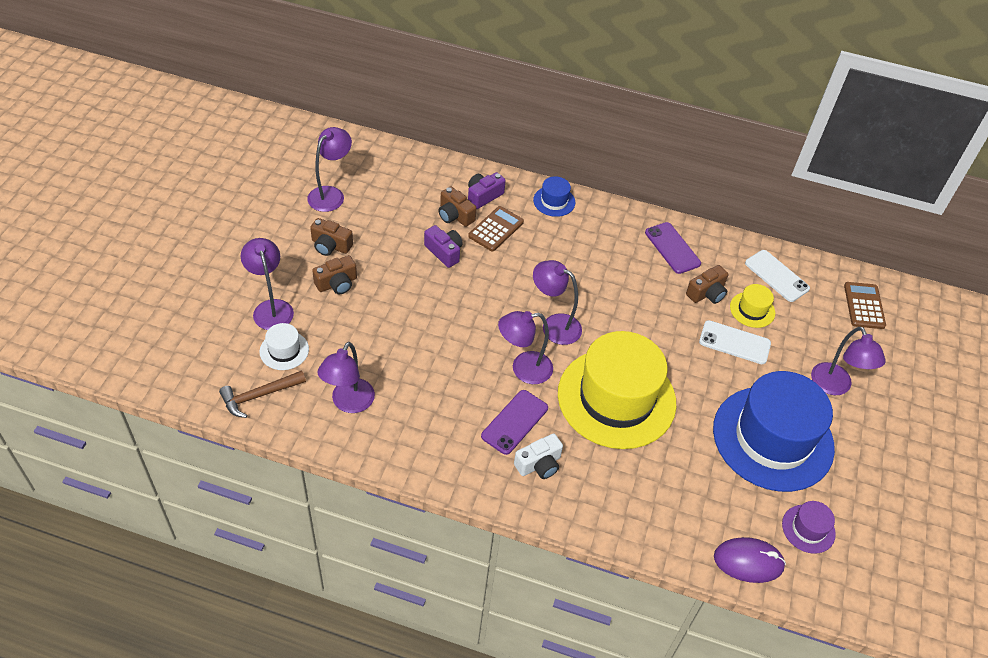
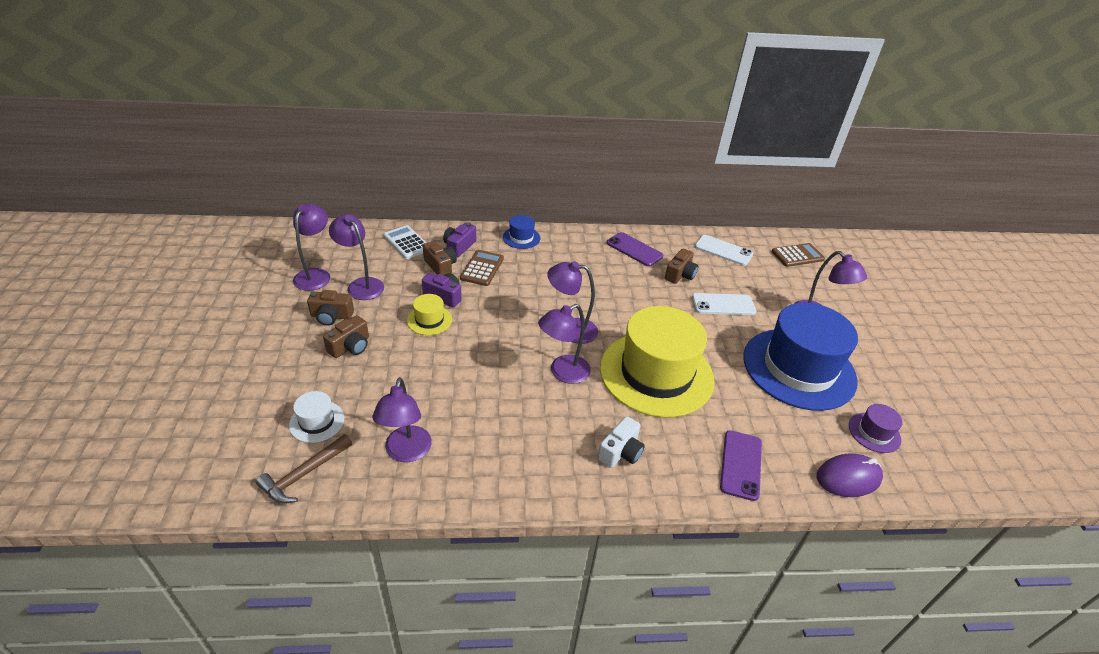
camera: 20 degrees left, 10 degrees down
purple lamp [241,238,294,330] -> purple lamp moved to [329,214,384,300]
brown camera [438,186,476,227] -> brown camera turned 150 degrees counterclockwise [423,241,457,276]
purple phone [481,390,548,455] -> purple phone moved to [720,430,762,501]
yellow hat [730,284,775,328] -> yellow hat moved to [407,294,452,335]
brown calculator [844,282,886,329] -> brown calculator turned 90 degrees clockwise [772,243,825,267]
none -> white calculator [384,225,426,259]

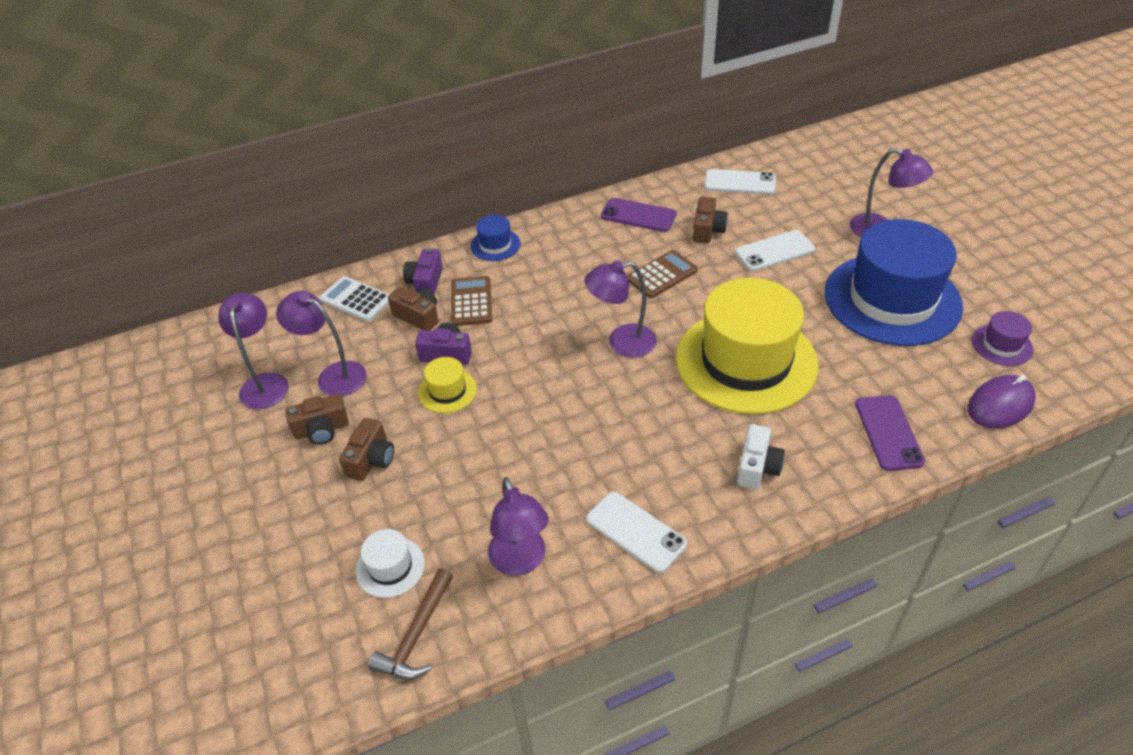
camera: 15 degrees left, 5 degrees up
purple lamp [538,304,591,384] -> none
brown calculator [772,243,825,267] -> brown calculator moved to [627,250,698,298]
none -> white phone [586,492,687,573]

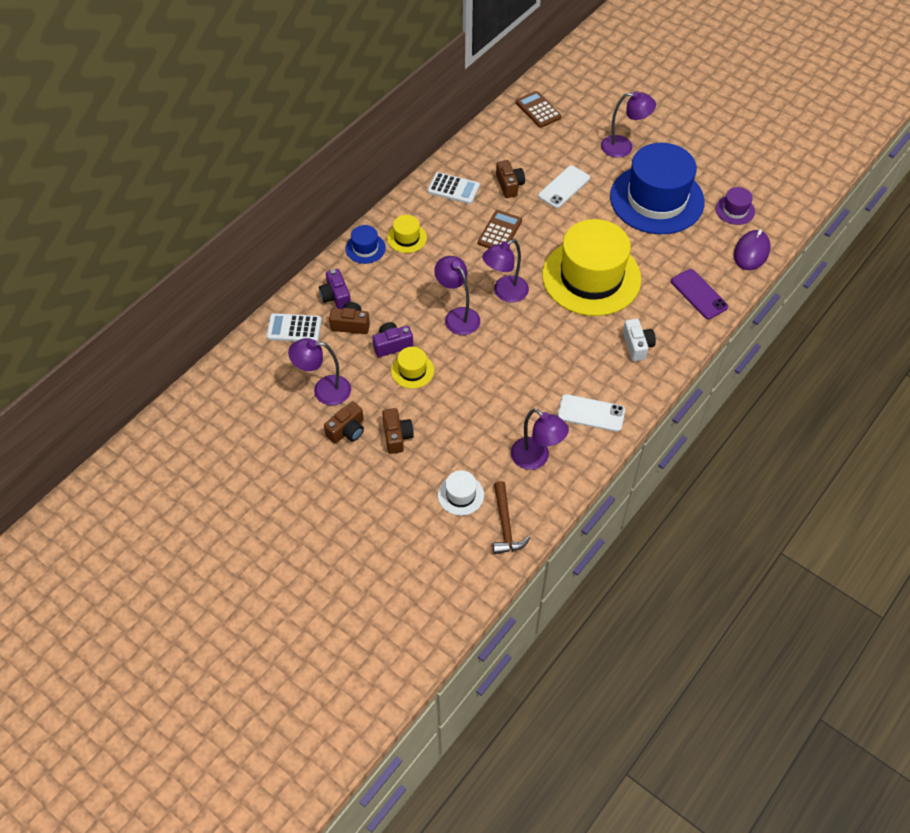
camera: 30 degrees left, 10 degrees up
purple lamp [218,293,289,409] -> purple lamp moved to [434,256,480,335]
brown calculator [451,276,492,326] -> brown calculator moved to [516,91,562,128]
purple phone [601,198,677,232] -> white calculator [427,172,480,204]
white phone [704,169,776,195] -> none
none -> yellow hat [387,215,427,253]

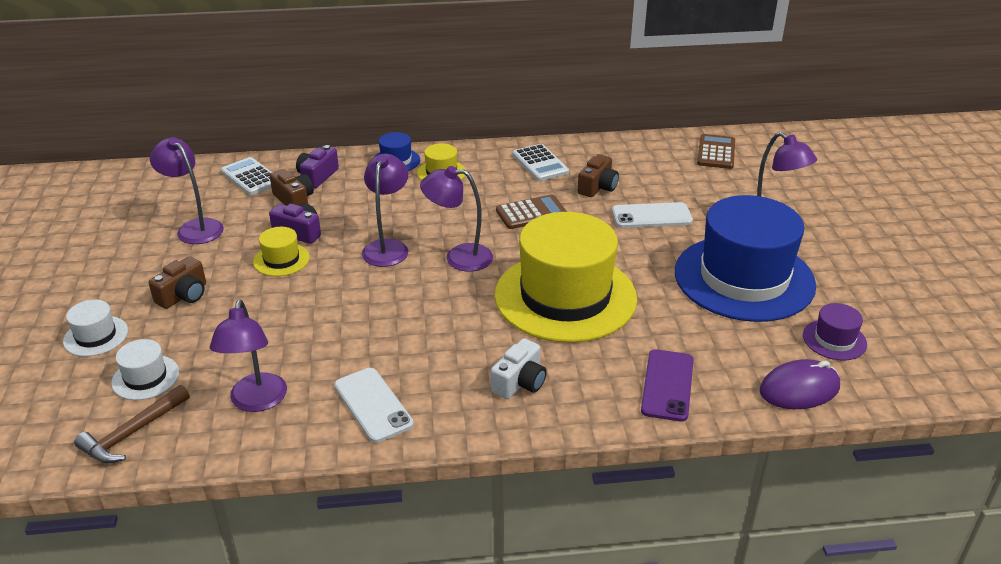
camera: 45 degrees right, 20 degrees down
brown camera [324,401,364,444] -> none
none -> white hat [63,300,128,357]

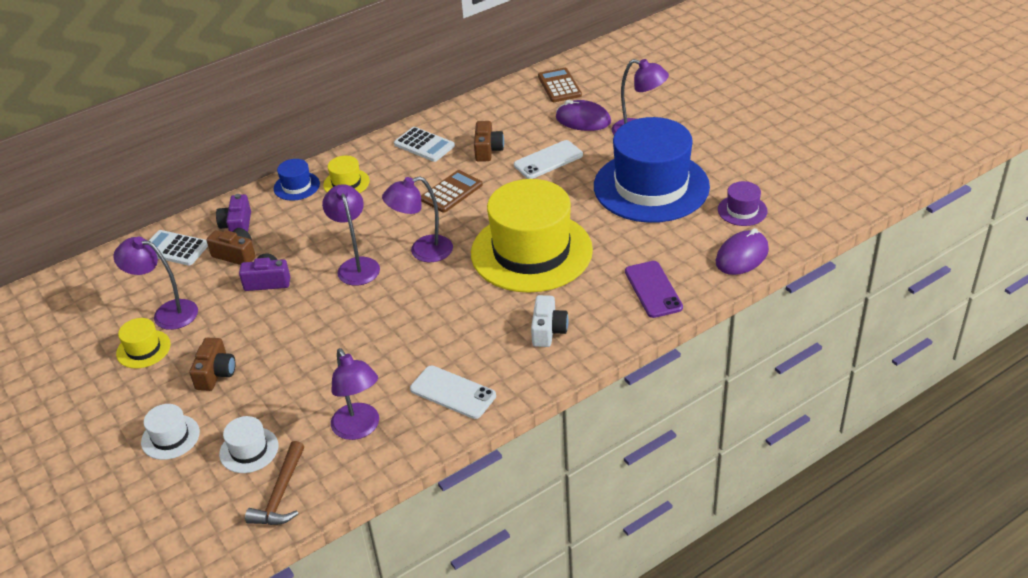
camera: 25 degrees left, 5 degrees up
yellow hat [253,227,310,276] -> yellow hat moved to [116,318,171,368]
none -> purple mouse [556,100,611,131]

